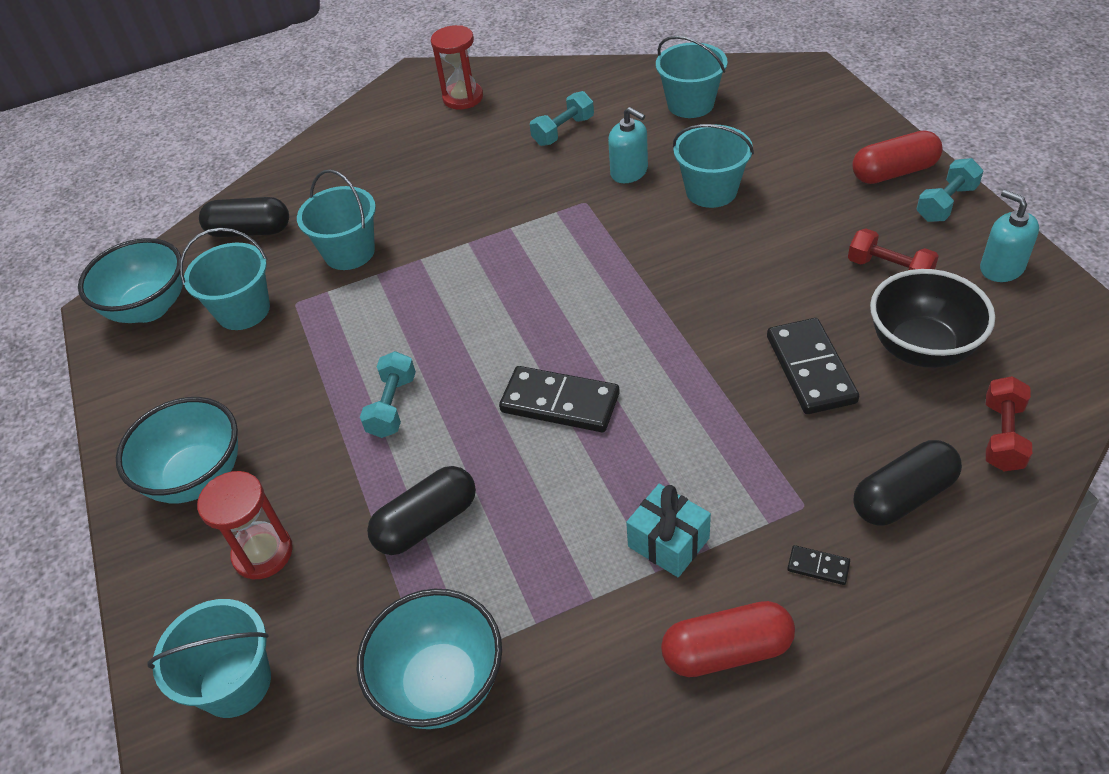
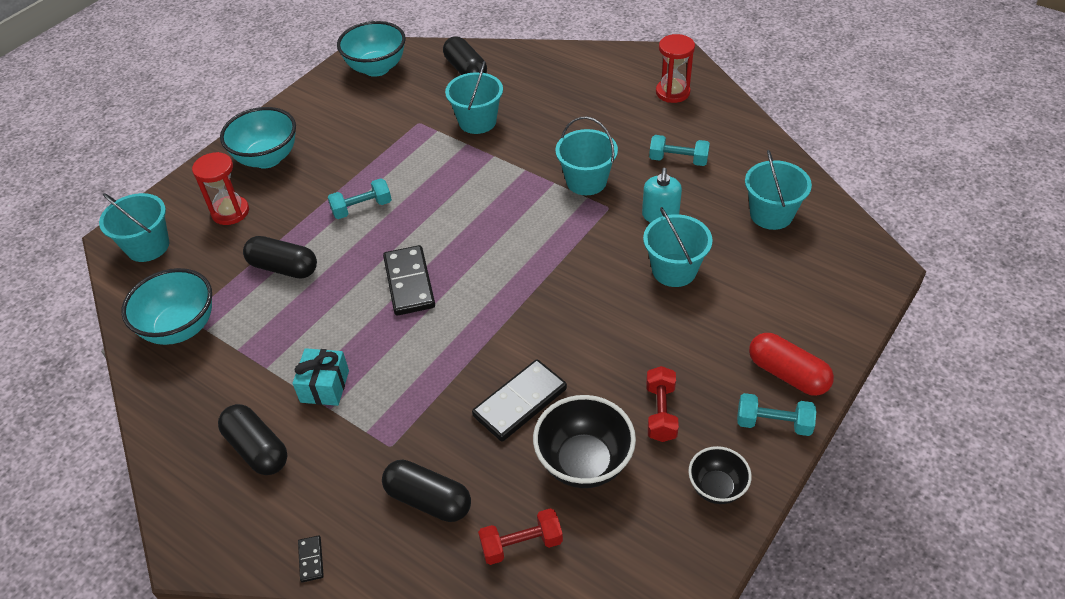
camera: 55 degrees right, 0 degrees up
turquoise bucket [180,228,270,330] -> turquoise bucket moved to [555,117,618,195]
red capsule [661,601,795,677] -> black capsule [218,404,287,475]
black domino [787,545,850,585] -> black domino moved to [298,535,324,582]
turquoise soap dispenser [980,190,1039,282] -> black bowl [688,446,752,504]

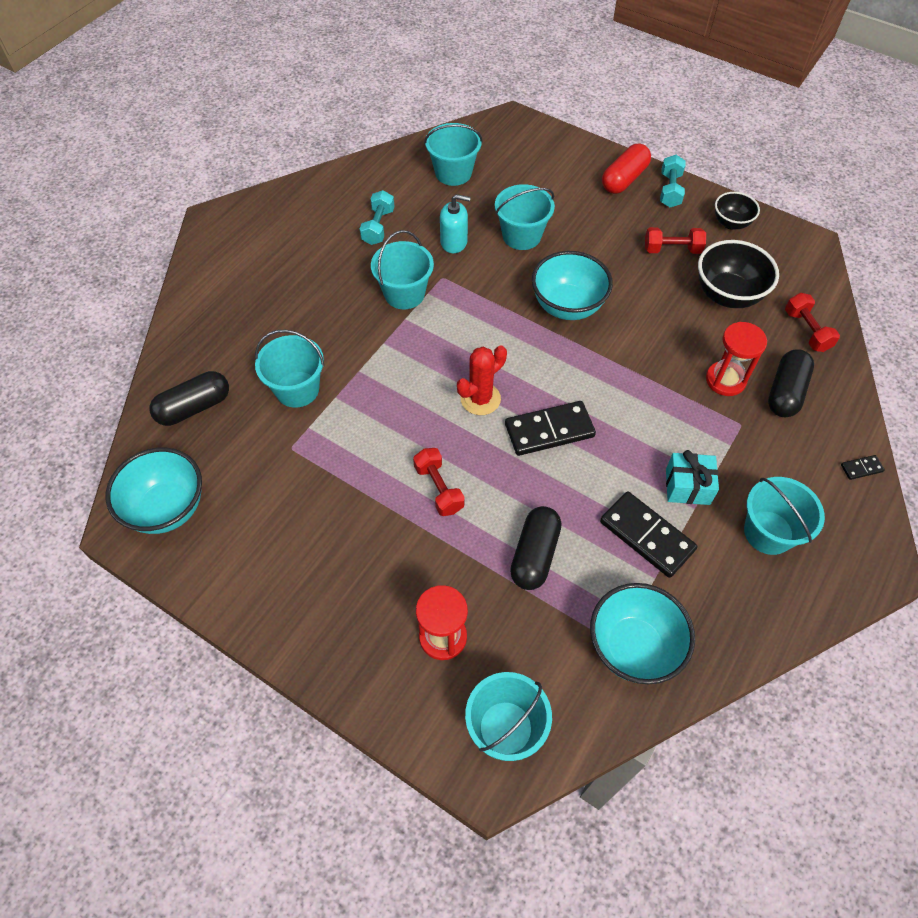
camera: 95 degrees left, 10 degrees up
black capsule [218,404,287,475] -> turquoise bucket [744,477,825,555]
turquoise bowl [220,107,296,168] -> turquoise bowl moved to [532,251,613,320]
turquoise dumbbell [328,178,392,219] -> red dumbbell [413,448,465,516]
black domino [472,360,567,441] -> black domino moved to [600,492,697,578]
red hourglass [656,34,695,103] -> red hourglass moved to [706,322,767,396]
none -> red cactus [457,345,507,415]

